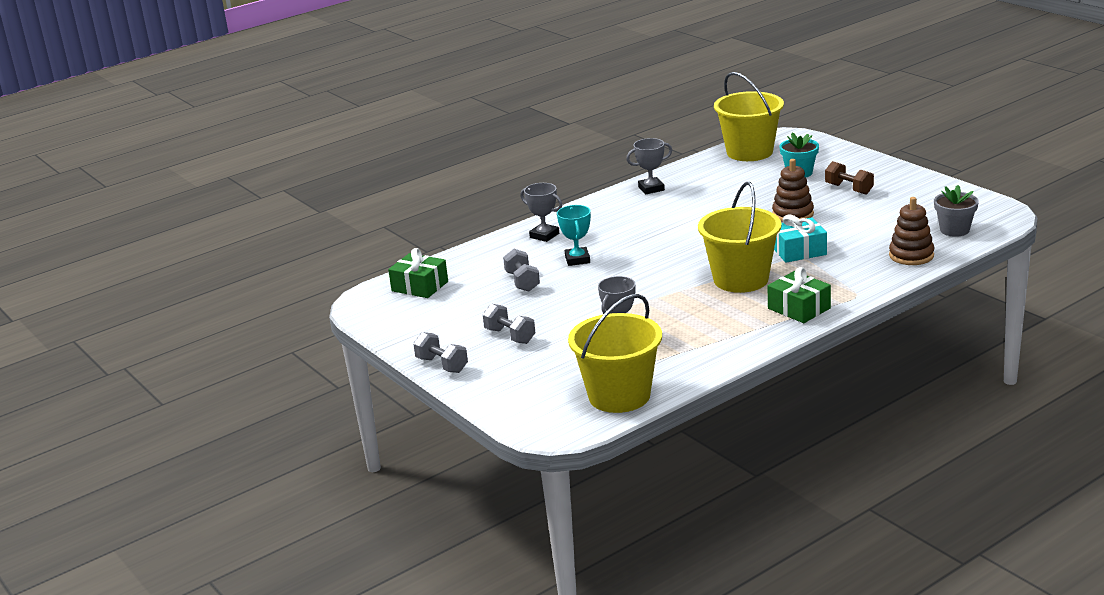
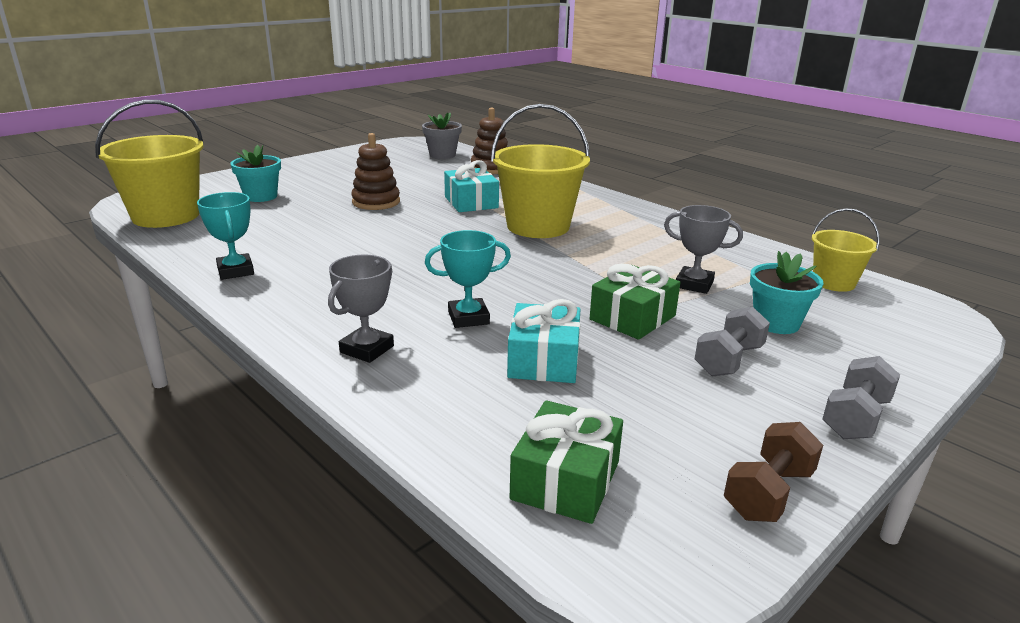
camera: 100 degrees left, 0 degrees up
grey dumbbell [503,249,540,292] -> turquoise gift [507,299,581,383]
yellow bucket [568,294,662,413] -> yellow bucket [812,208,880,292], size x0.55
grey trophy [626,138,672,194] -> turquoise trophy [197,192,254,280]
green gift [768,267,831,323] -> green gift moved to [590,263,681,340]
brown dumbbell [825,161,874,195] -> brown dumbbell moved to [724,422,823,522]
none -> turquoise flower pot [750,251,824,334]

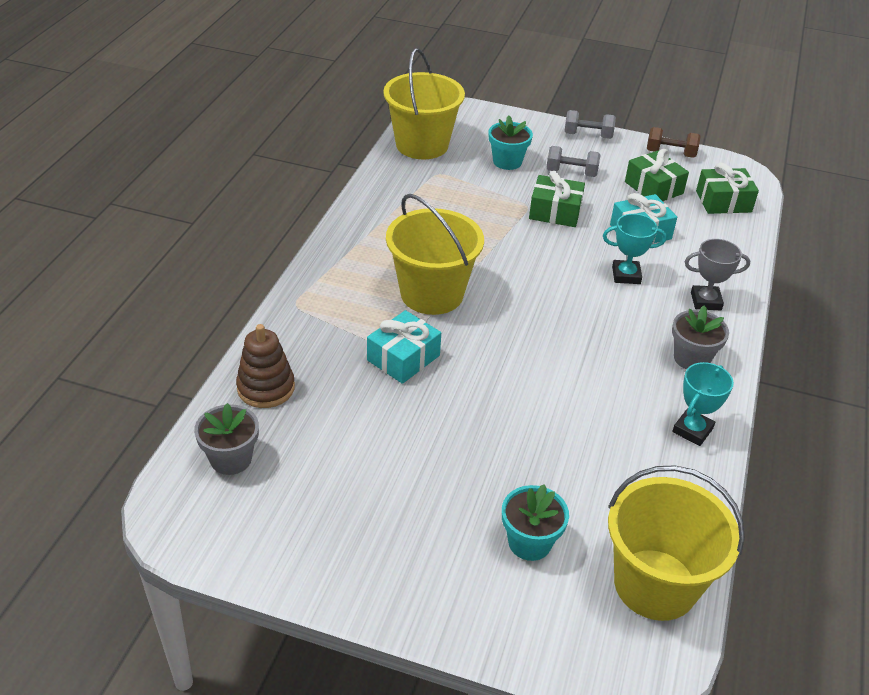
camera: 120 degrees left, 15 degrees up
brown stacking toy [351,133,400,210] -> none
turquoise trophy [425,230,511,328] -> turquoise trophy turned 45 degrees counterclockwise [603,214,667,284]
grey trophy [664,205,743,294] -> none
yellow bucket [812,208,880,292] -> yellow bucket [383,48,465,159], size x1.83
none -> green gift [625,149,689,201]
none -> grey flower pot [672,306,729,370]

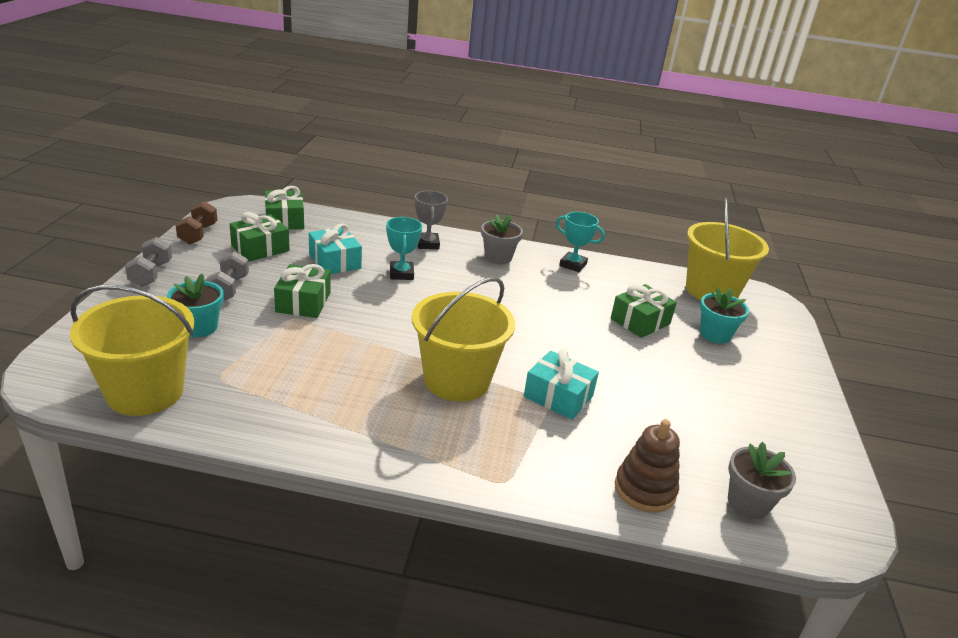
camera: 100 degrees left, 10 degrees down
none -> green gift [611,284,677,338]

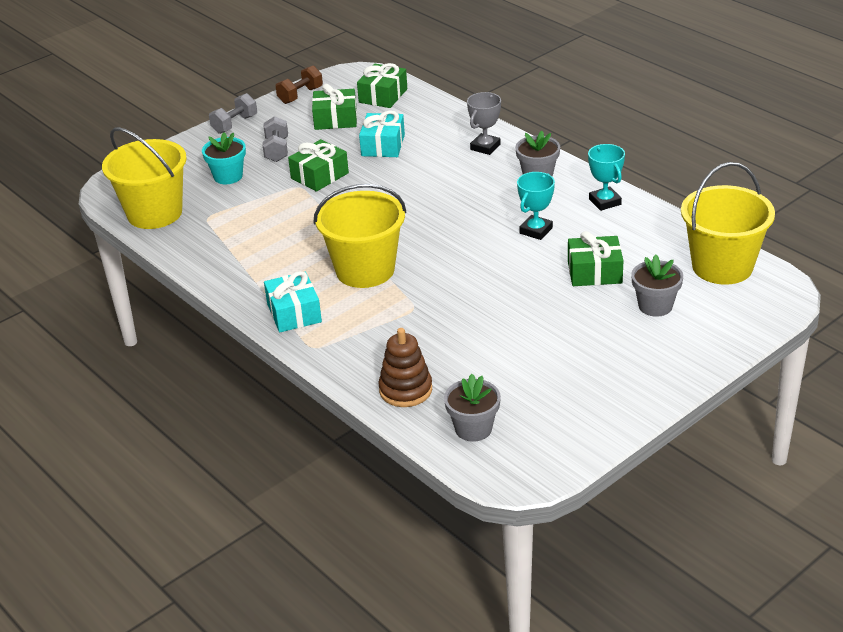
camera: 45 degrees right, 5 degrees up
grey dumbbell [205,251,249,301] -> grey dumbbell turned 45 degrees counterclockwise [262,116,288,162]
turquoise trophy [386,217,422,280] -> turquoise trophy moved to [517,172,555,240]
turquoise gift [524,349,599,420] -> turquoise gift moved to [264,271,322,332]
turquoise flower pot [700,287,749,344] -> grey flower pot [631,254,683,317]

